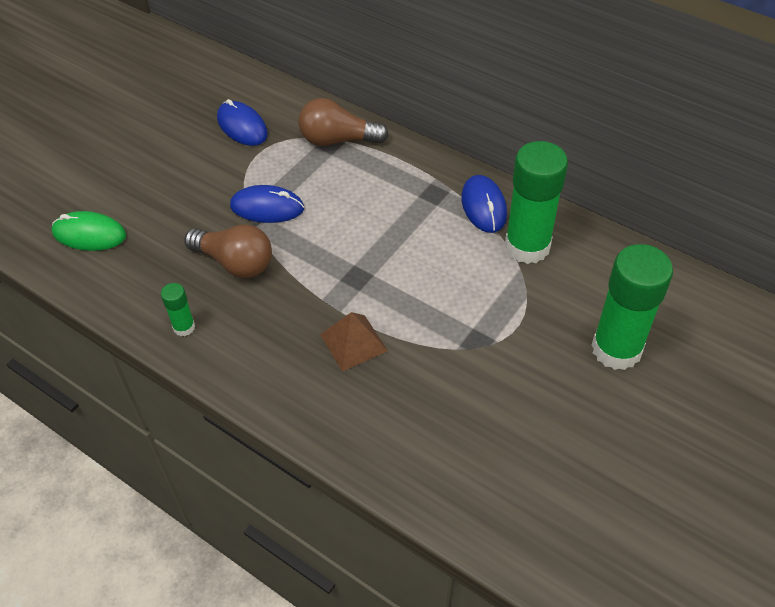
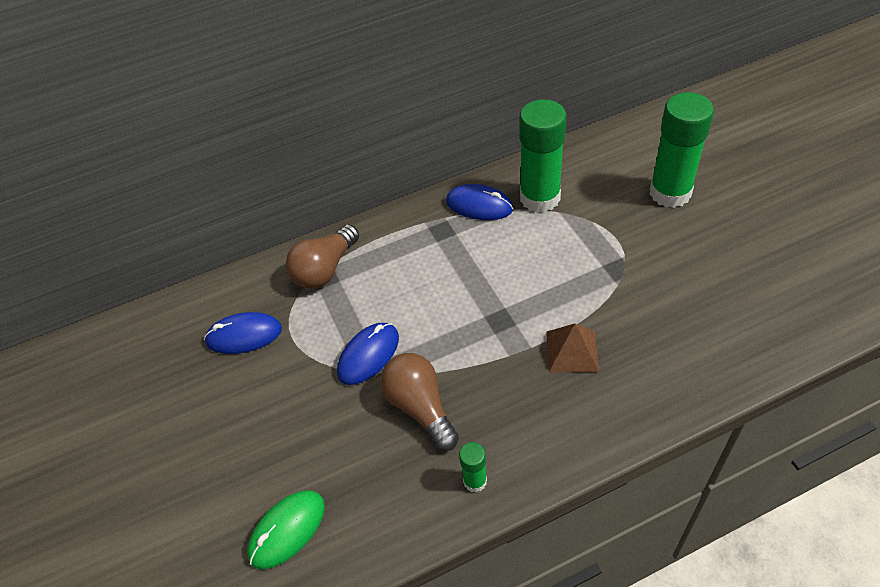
camera: 55 degrees left, 0 degrees up
brown light bulb [184,224,272,278] -> brown light bulb turned 90 degrees counterclockwise [380,353,459,451]

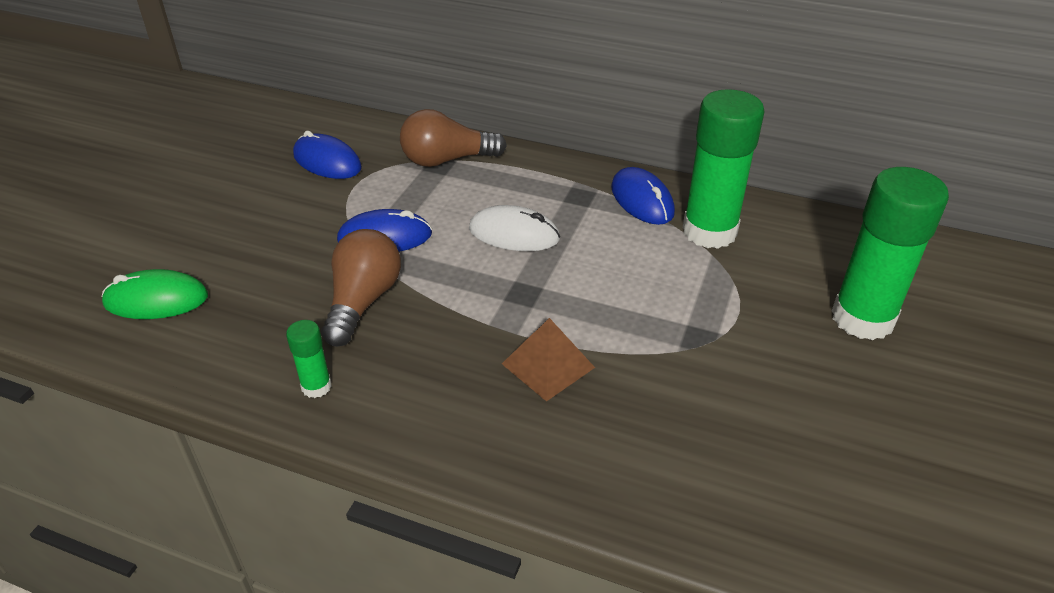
camera: 40 degrees right, 10 degrees down
none -> white mouse [469,205,560,251]

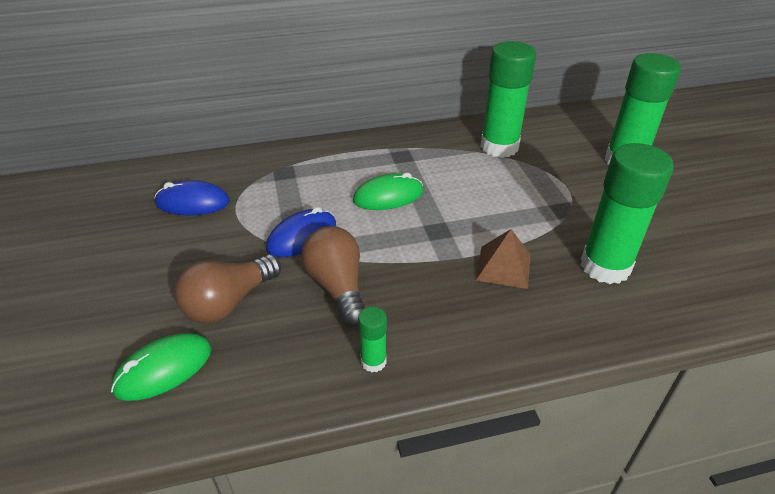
camera: 35 degrees left, 0 degrees up
brown light bulb [400,109,507,167] -> brown light bulb moved to [175,255,281,323]
white mouse [469,205,560,251] -> green mouse [353,173,424,210]
blue mouse [611,167,675,225] -> none
none -> green glue stick [581,143,674,284]

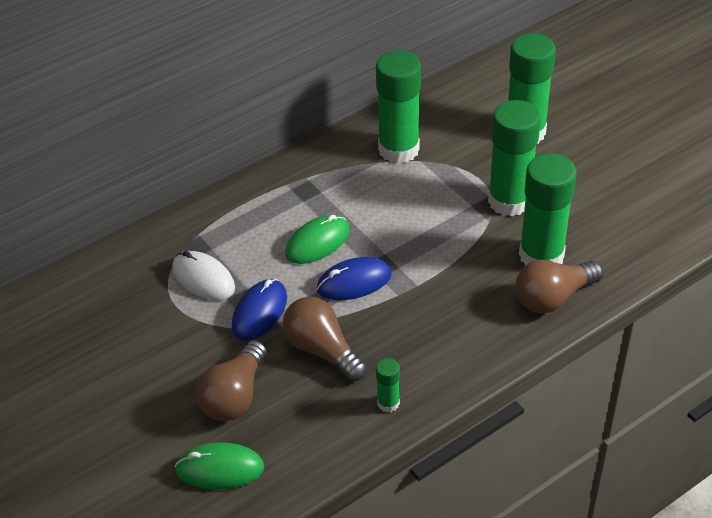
camera: 20 degrees left, 5 degrees up
green mouse [111,333,212,401] -> green mouse turned 60 degrees clockwise [175,442,264,490]
blue mouse [155,180,230,215] -> blue mouse moved to [317,257,392,300]
brown pyramid [476,229,531,289] -> none
none -> white mouse [172,251,235,300]
none -> green glue stick [488,100,541,216]
none -> brown light bulb [515,260,603,313]

